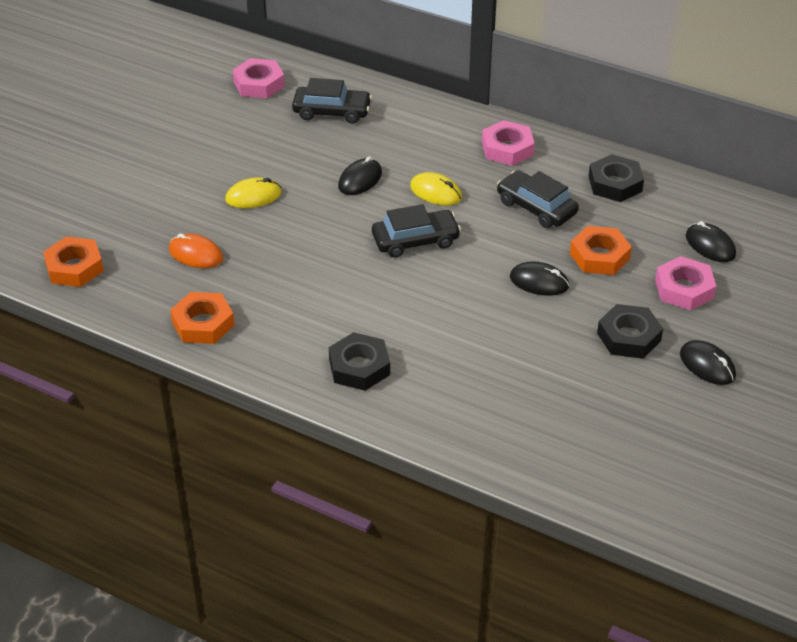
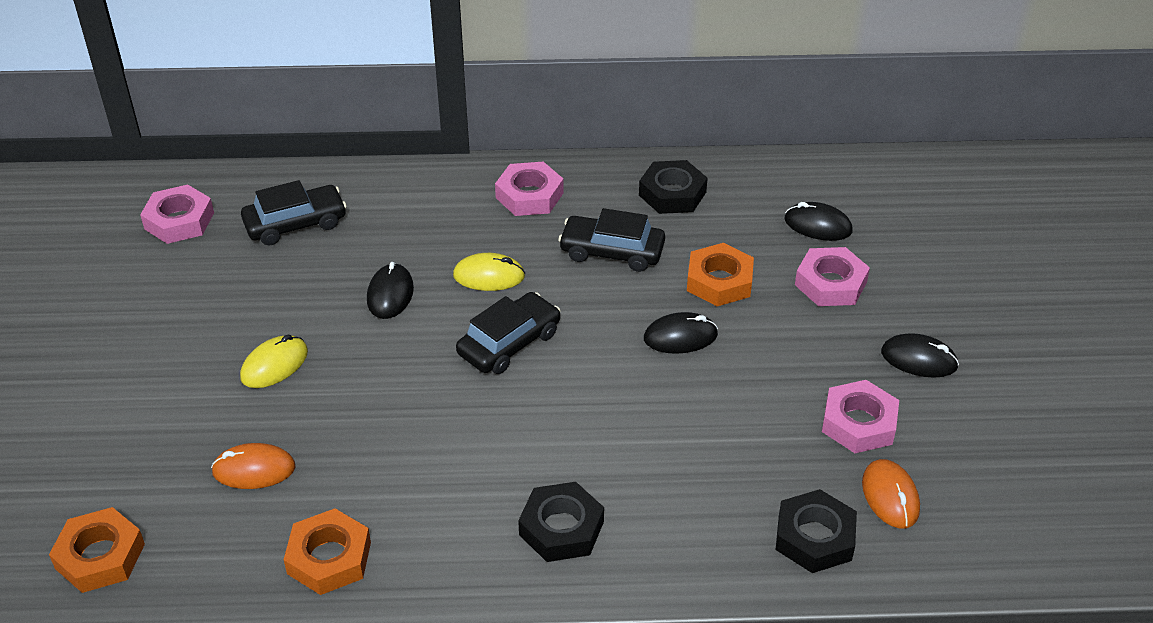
camera: 30 degrees left, 0 degrees up
black nut [597,304,663,359] -> black nut moved to [776,489,857,573]
none -> pink nut [822,380,899,453]
none -> orange mouse [862,459,920,528]

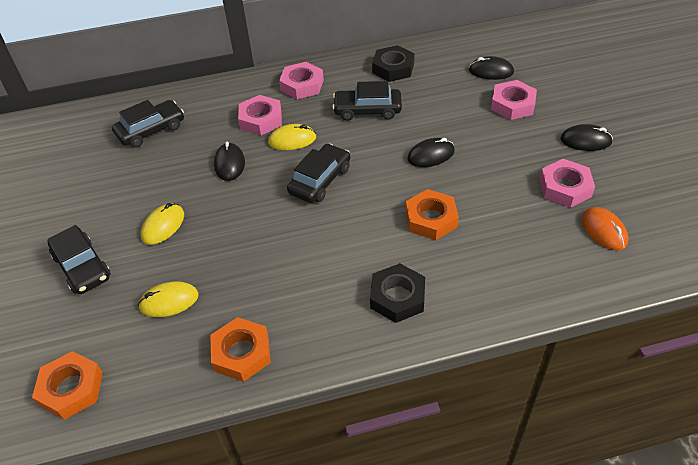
camera: 10 degrees left, 5 degrees up
pink nut [140,184,214,244] -> pink nut moved to [238,95,282,135]
orange mouse [211,443,296,489] -> yellow mouse [138,281,199,317]
orange nut [687,243,754,306] -> orange nut moved to [406,189,459,240]
black nut [776,489,857,573] -> none
none -> black car [48,225,111,294]

